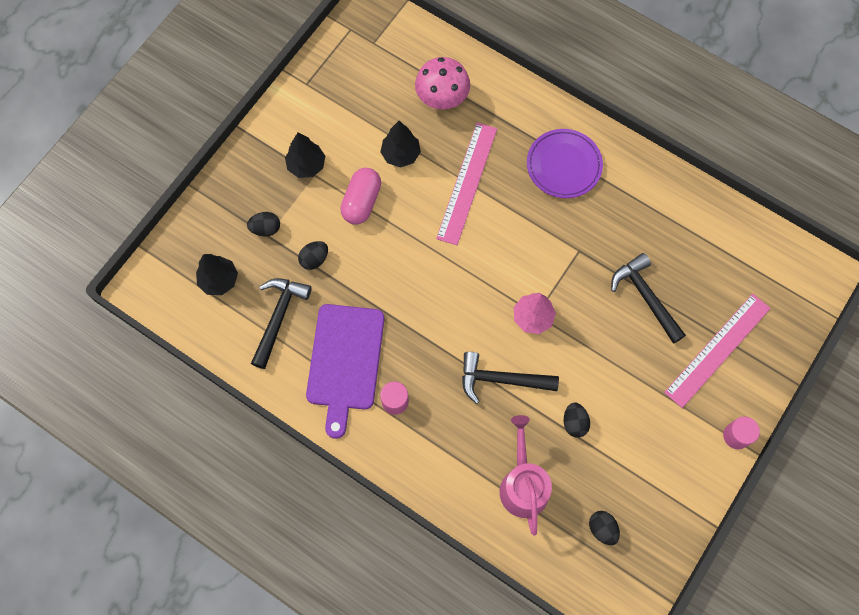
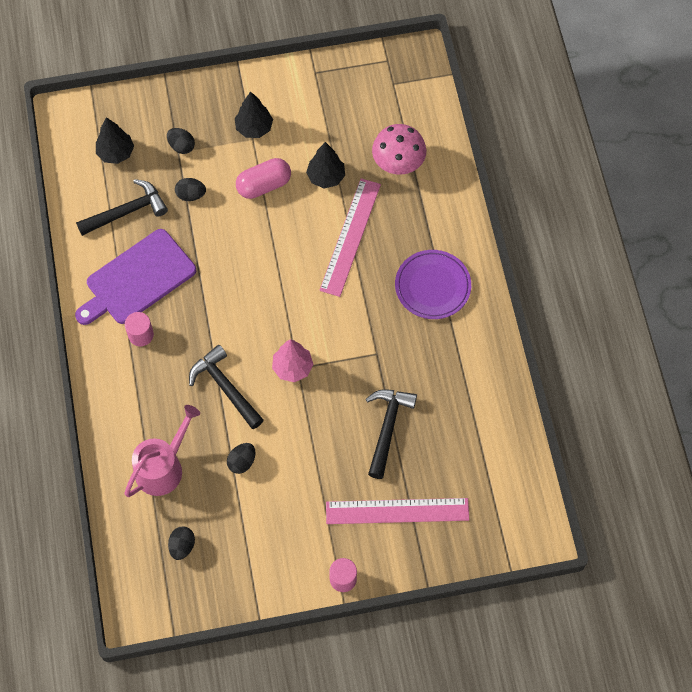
camera: 45 degrees right, 5 degrees down
pink ruler [436,122,497,245] -> pink ruler turned 45 degrees counterclockwise [319,178,381,297]

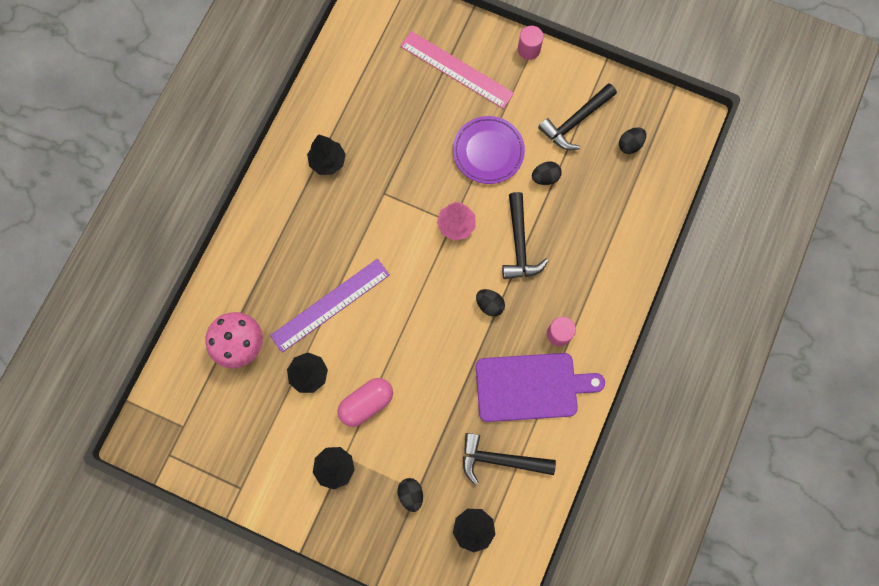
camera: 145 degrees left, 10 degrees up
pink watering can [124,405,200,497] -> none
black egg [175,178,206,201] -> black egg moved to [476,289,505,317]
pink capsule [236,158,291,199] -> pink capsule turned 45 degrees counterclockwise [338,378,393,427]
pink ruler [319,178,381,297] -> purple ruler [270,259,390,353]
black hammer [366,389,417,479] -> black hammer moved to [538,83,617,150]
purple plate [395,250,471,319] -> purple plate moved to [453,116,525,184]
none -> black tree [307,134,346,175]

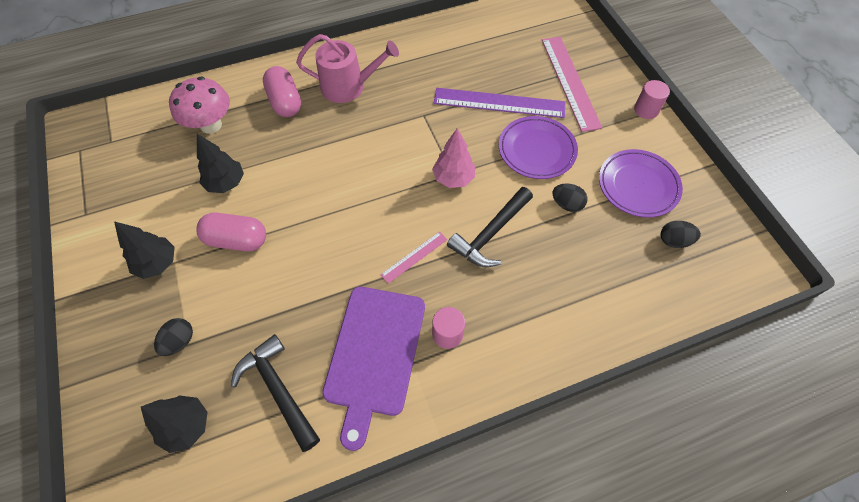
camera: 45 degrees right, 15 degrees down
purple ruler [270,259,390,353] -> purple ruler moved to [434,88,565,118]
black tree [307,134,346,175] -> none
black egg [476,289,505,317] -> pink ruler [380,231,448,284]
purple cutting board [476,353,605,422] -> purple cutting board turned 60 degrees clockwise [322,287,425,451]
black hammer [538,83,617,150] -> purple plate [599,149,683,218]
none -> pink capsule [263,66,301,117]
none -> pink watering can [296,34,399,103]

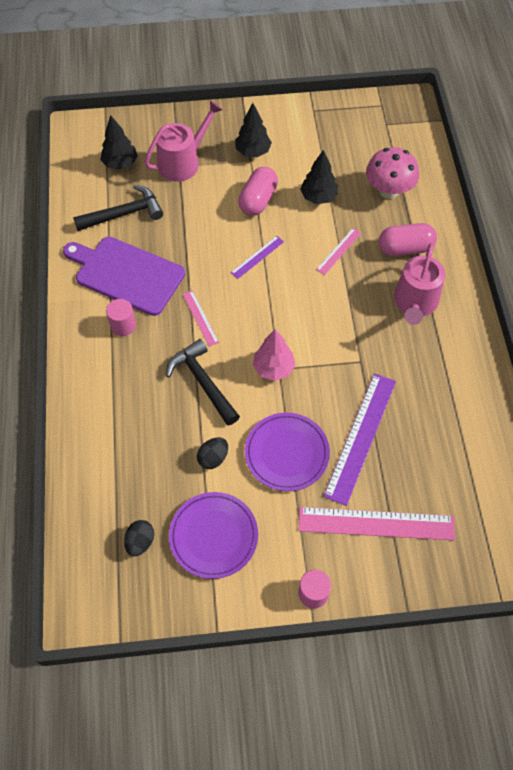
camera: 105 degrees right, 0 degrees up
black egg [154,318,193,356] -> pink watering can [144,100,223,182]
none -> purple ruler [230,236,284,279]
none -> pink ruler [316,228,361,275]

